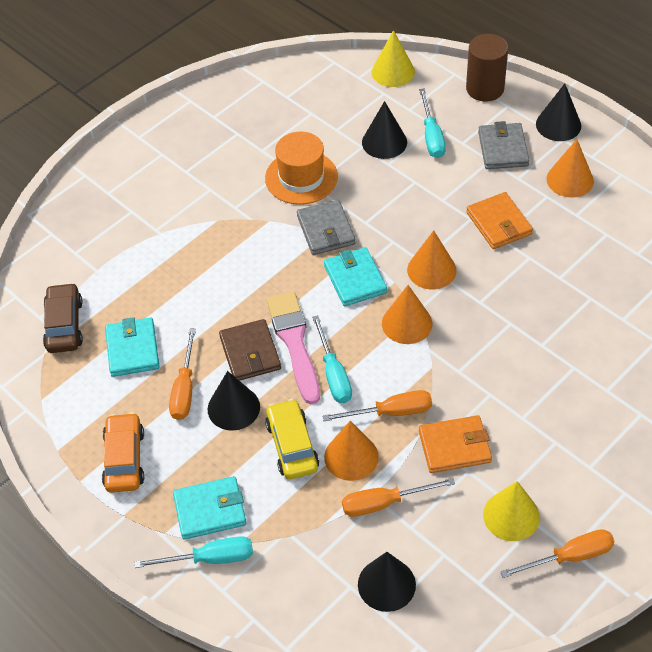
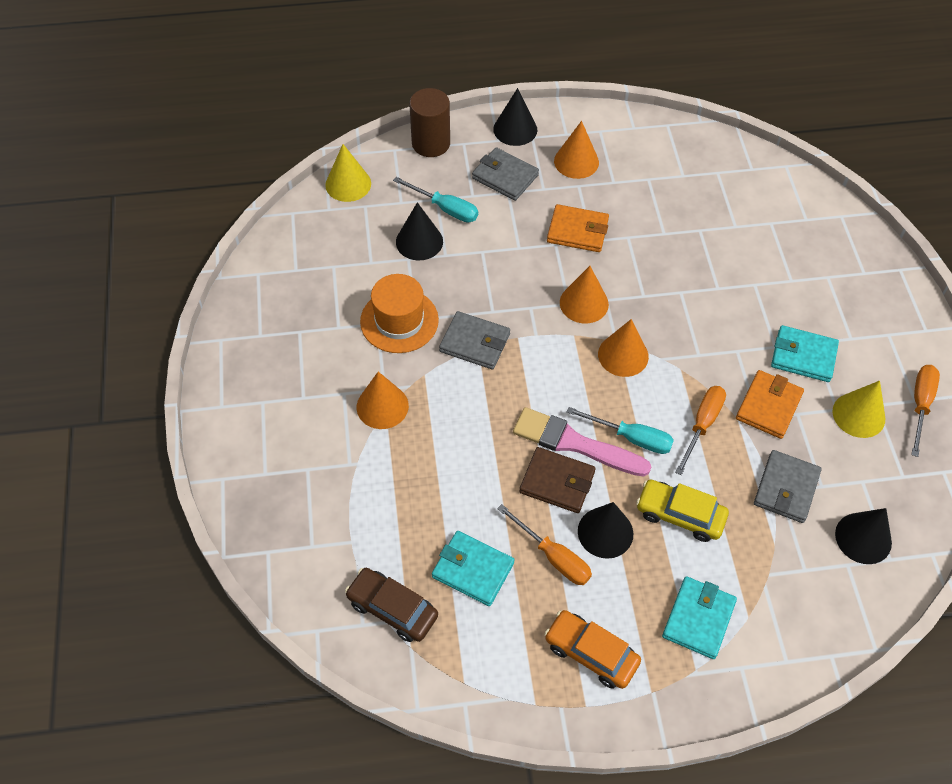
camera: 55 degrees left, 5 degrees up
turquoise screwdriver [134,536,253,568] -> none
turquoise wallet [324,247,387,306] -> turquoise wallet moved to [771,325,839,382]
orange cone [324,421,379,481] -> orange cone moved to [357,372,409,429]
orange screwdriver [342,478,455,517] -> grey wallet [754,450,822,523]

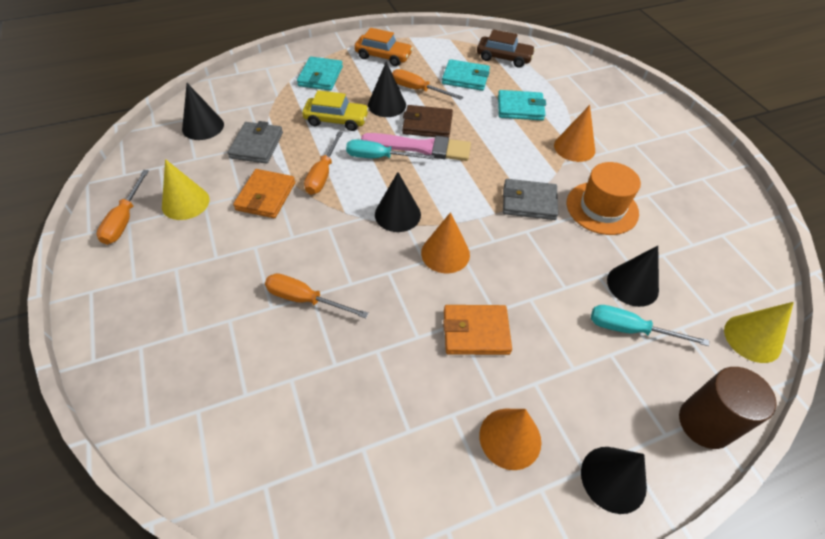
camera: 165 degrees right, 5 degrees down
grey wallet [472,147,539,201] -> none
orange cone [598,319,649,377] -> black cone [375,172,421,232]
turquoise wallet [771,325,839,382] -> turquoise wallet moved to [498,90,546,121]
none -> orange screwdriver [265,273,369,319]

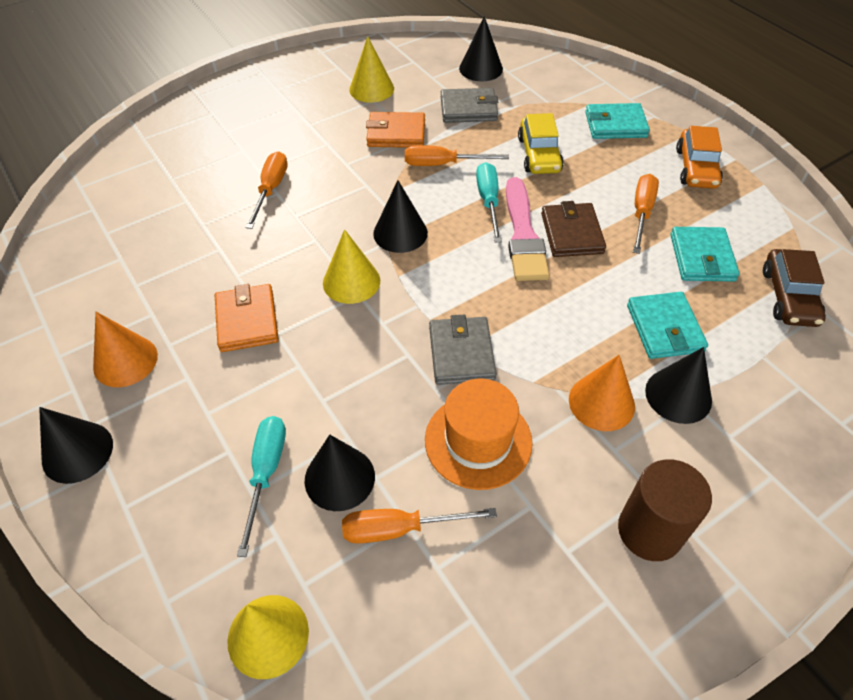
camera: 80 degrees right, 0 degrees up
orange screwdriver [96,170,149,245] -> orange screwdriver moved to [342,508,497,544]
black cone [368,62,406,117] -> black cone moved to [645,347,712,424]
orange cone [421,212,470,273] -> yellow cone [323,229,380,304]
brown cylinder [679,367,777,449] -> brown cylinder moved to [618,459,712,561]

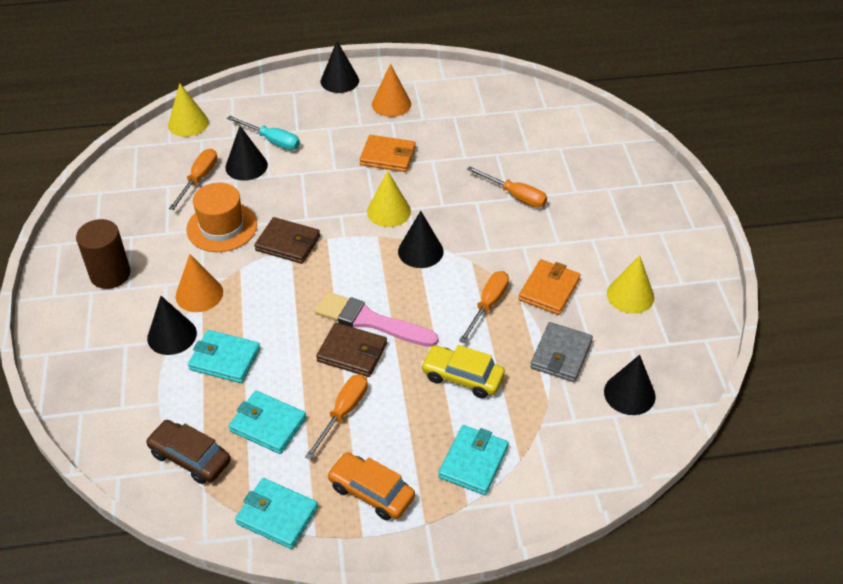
camera: 115 degrees right, 5 degrees down
grey wallet [429,315,496,385] -> brown wallet [254,217,320,264]
turquoise screwdriver [476,162,502,242] -> none
orange screwdriver [633,174,659,254] -> orange screwdriver turned 105 degrees counterclockwise [305,374,368,460]
none -> turquoise wallet [235,478,318,549]

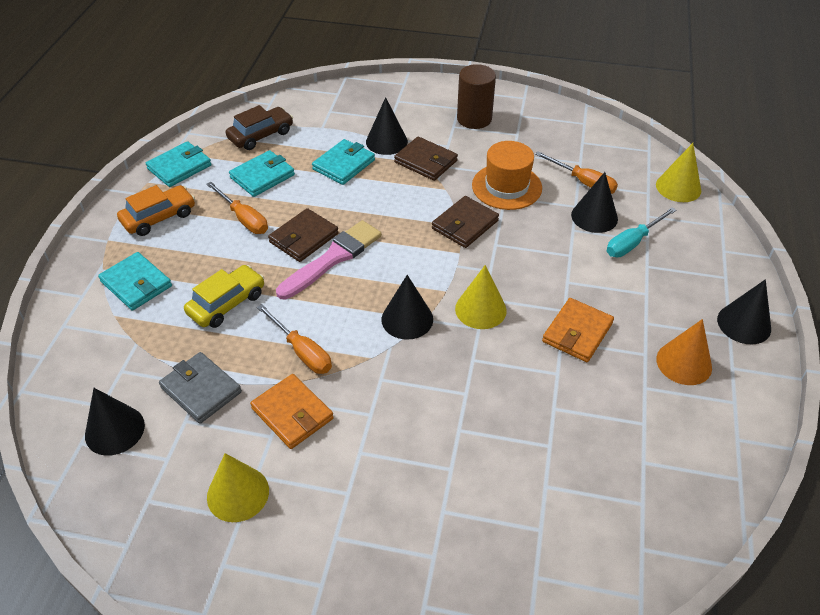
camera: 110 degrees right, 0 degrees up
orange cone [176,254,223,312] -> brown wallet [394,137,458,181]
orange screwdriver [467,166,547,208] -> none

